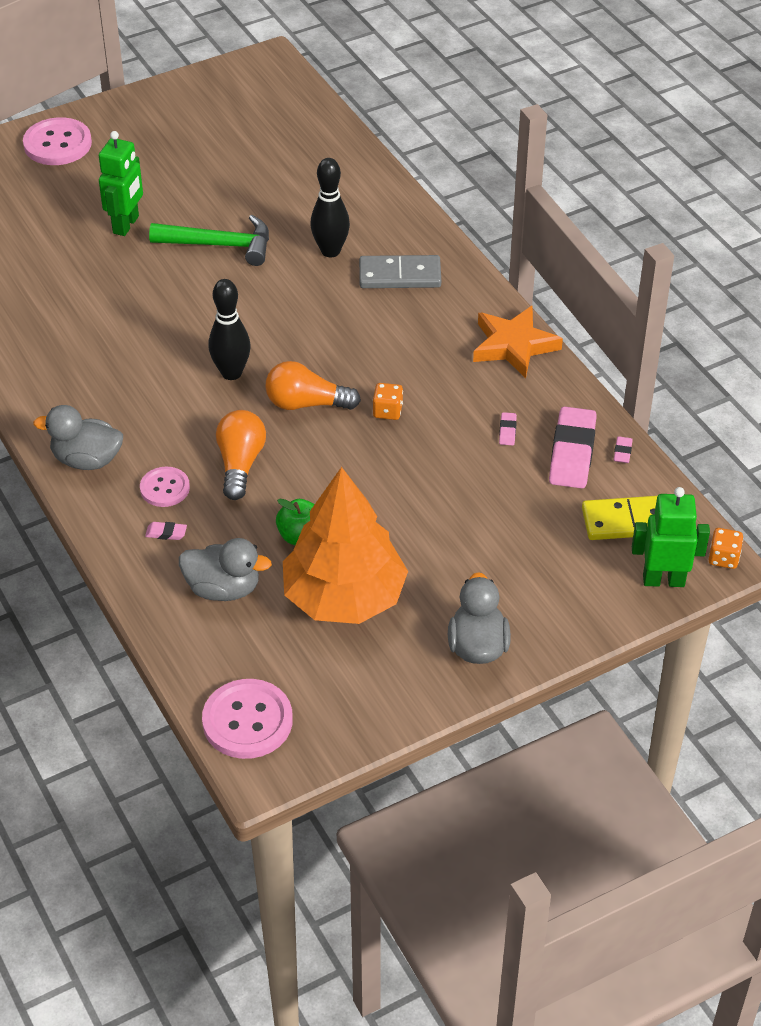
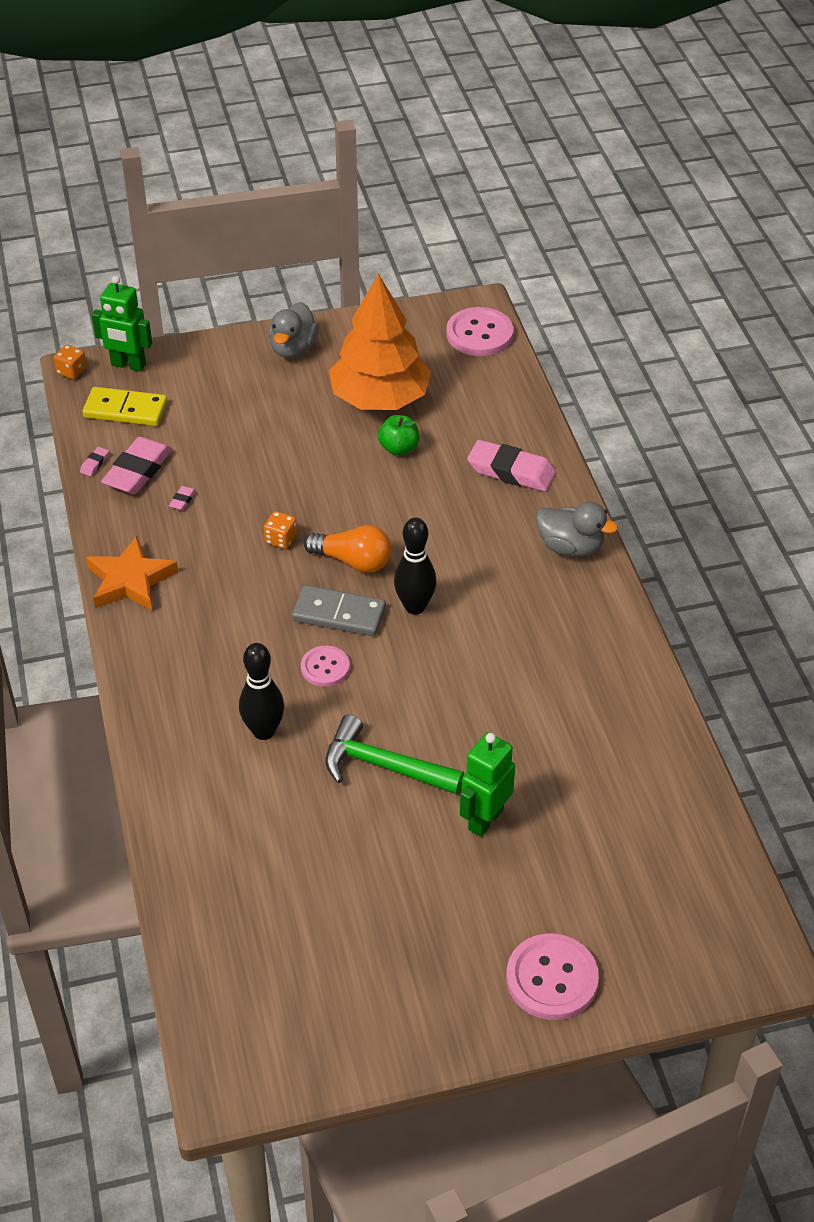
camera: 165 degrees left, 0 degrees up
pink button [140,467,190,507] -> pink button moved to [301,646,350,687]
pink eraser [145,522,187,540] -> pink eraser [467,440,556,492], size x2.40
grey duck [179,538,272,601] -> none
orange light bulb [216,410,266,500] -> none
grey domino [359,255,441,288] -> grey domino moved to [292,585,386,636]

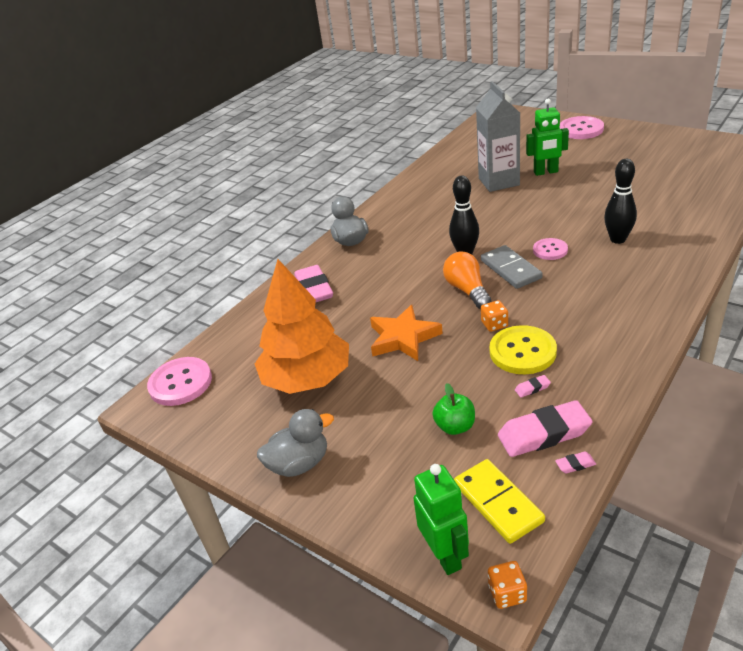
camera: 125 degrees left, 10 degrees down
orange star [86,536,178,611] -> orange star moved to [370,305,443,361]
green hammer [325,714,464,794] -> none
green apple [378,415,419,455] -> green apple moved to [432,383,475,435]
none -> grey carton [476,81,520,192]
none -> yellow button [490,325,557,374]

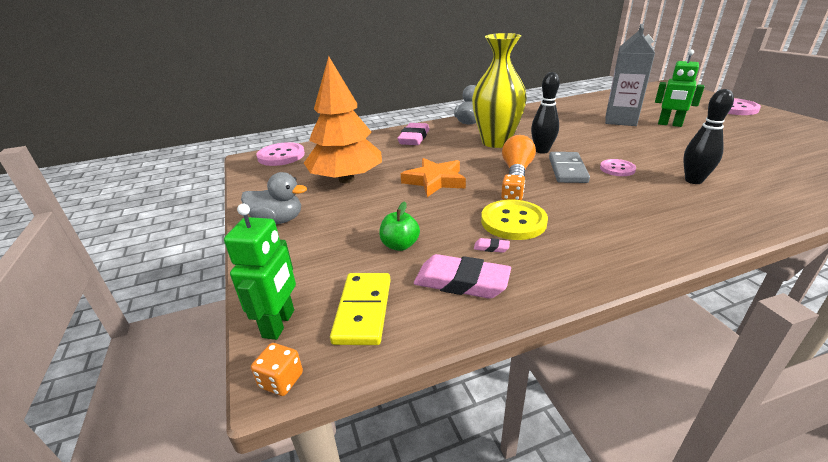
camera: 30 degrees right, 5 degrees down
pink eraser [555,452,596,474] -> none
none -> yellow vase [472,33,527,148]

